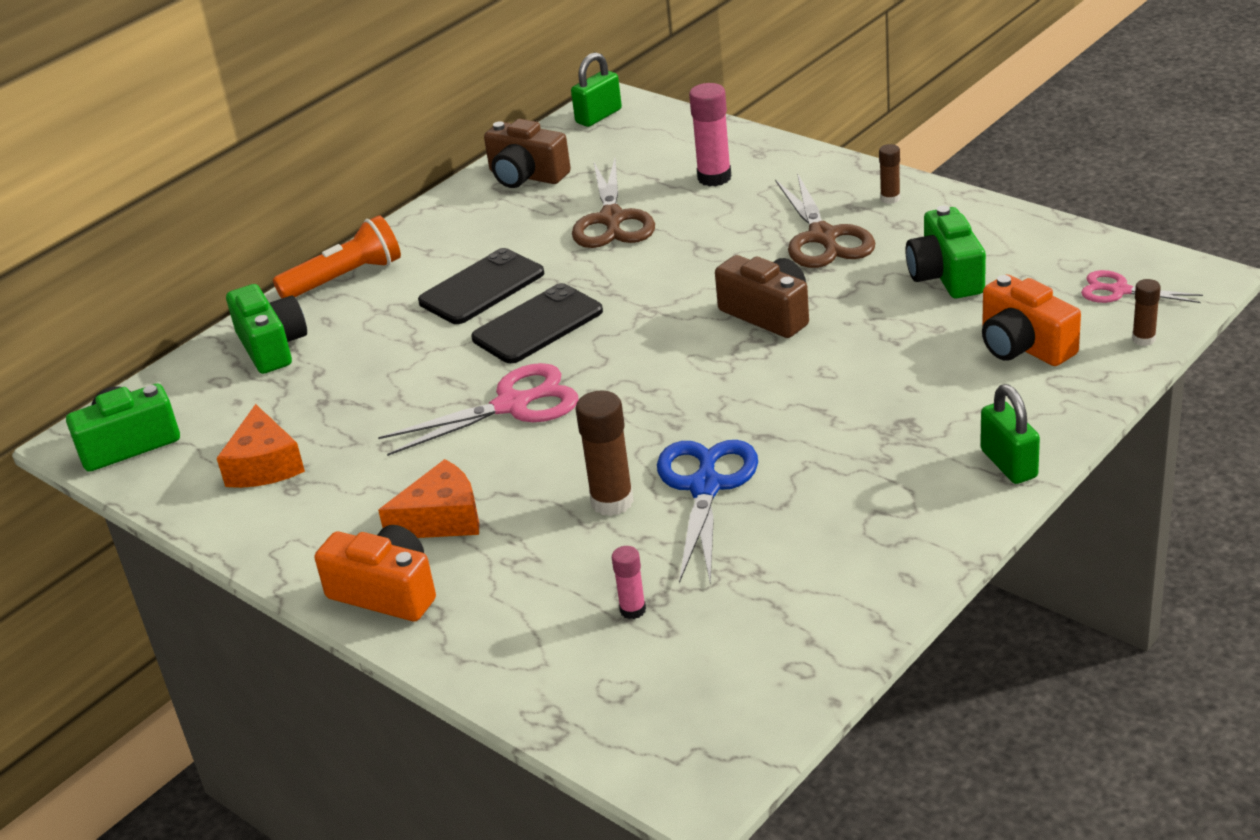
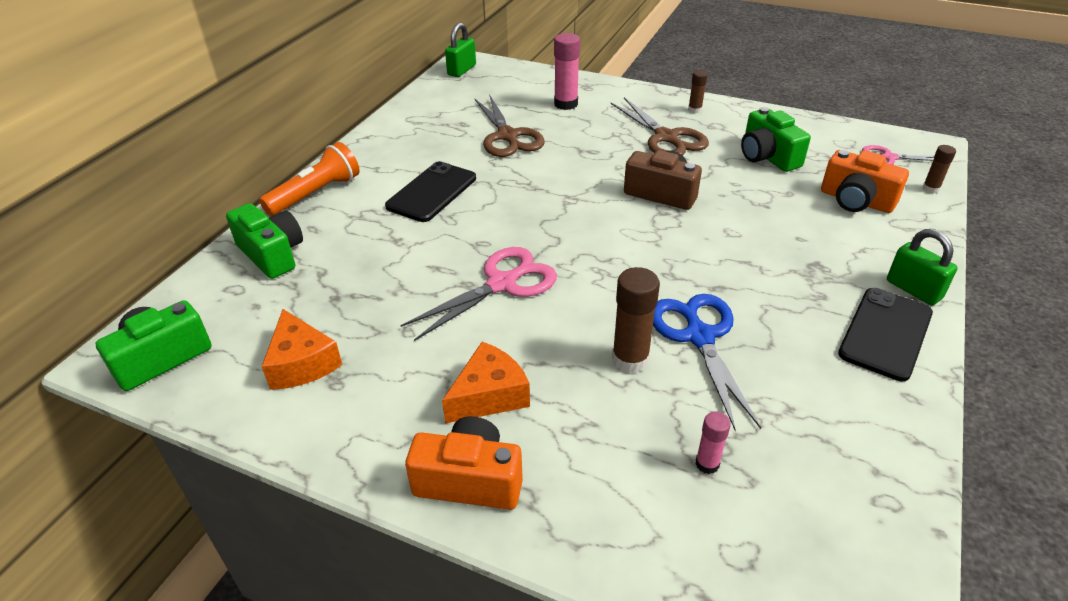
camera: 20 degrees left, 5 degrees up
black phone [471,283,603,364] -> black phone moved to [838,288,933,381]
brown camera [484,119,571,188] -> none

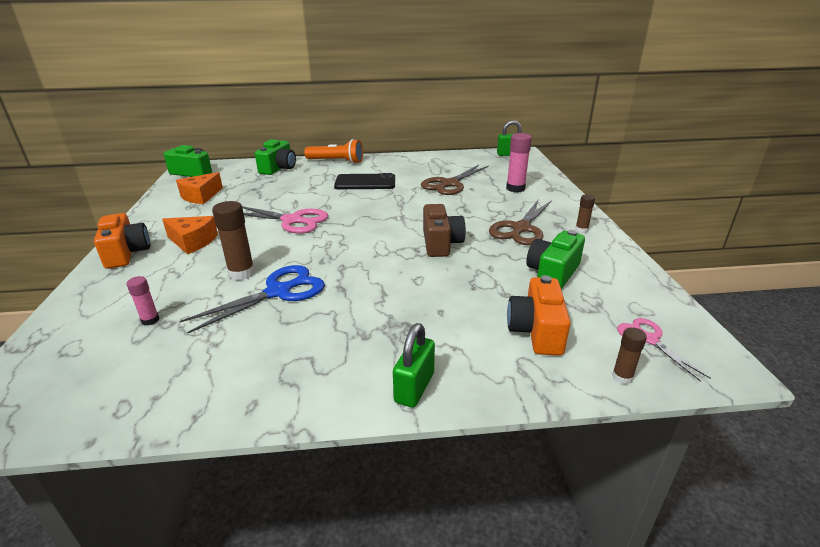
camera: 60 degrees right, 10 degrees down
black phone [838,288,933,381] -> none

